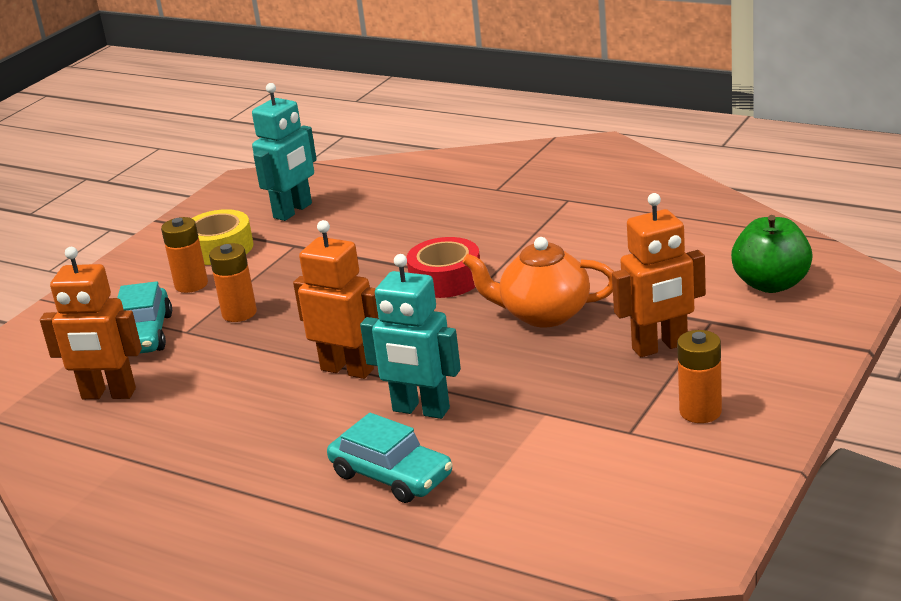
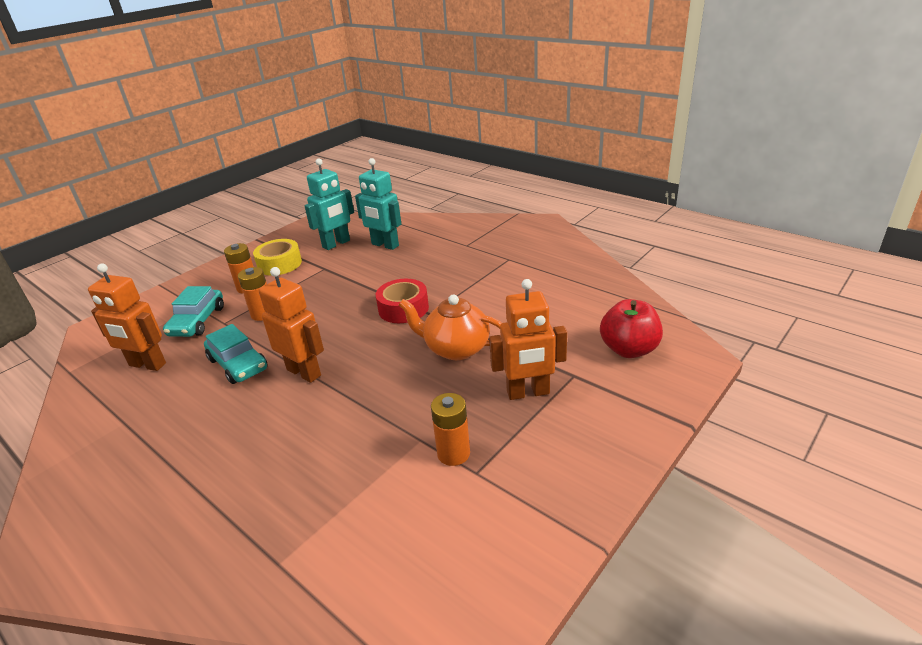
camera: 10 degrees right, 5 degrees up
turquoise car [327,413,452,503] -> turquoise car moved to [204,324,268,384]
turquoise robot [360,254,461,419] -> turquoise robot moved to [355,158,402,250]
orange battery [677,330,722,423] -> orange battery moved to [431,393,470,466]
green apple [731,215,813,293] -> red apple [600,299,663,358]

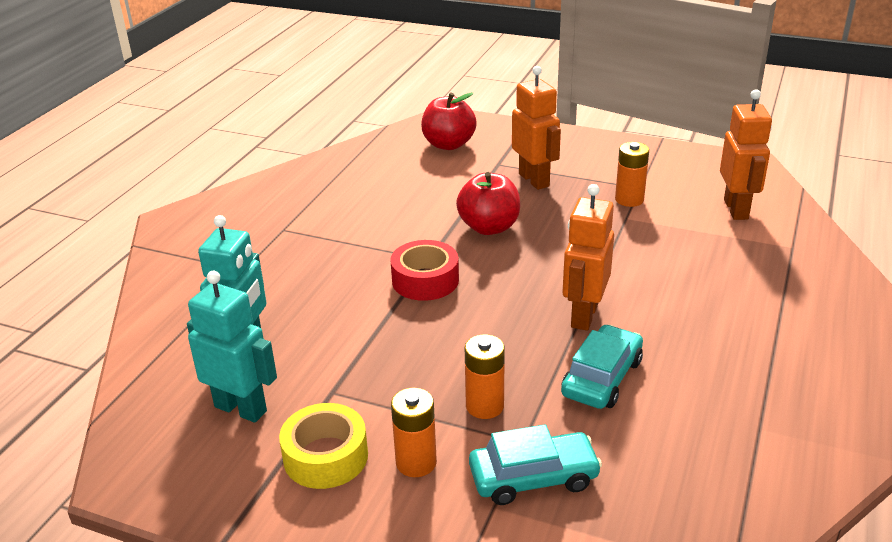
camera: 110 degrees left, 0 degrees up
orange robot [88,263,166,371] -> orange robot moved to [720,89,772,220]
orange teapot [399,294,502,360] -> red apple [456,172,520,235]

